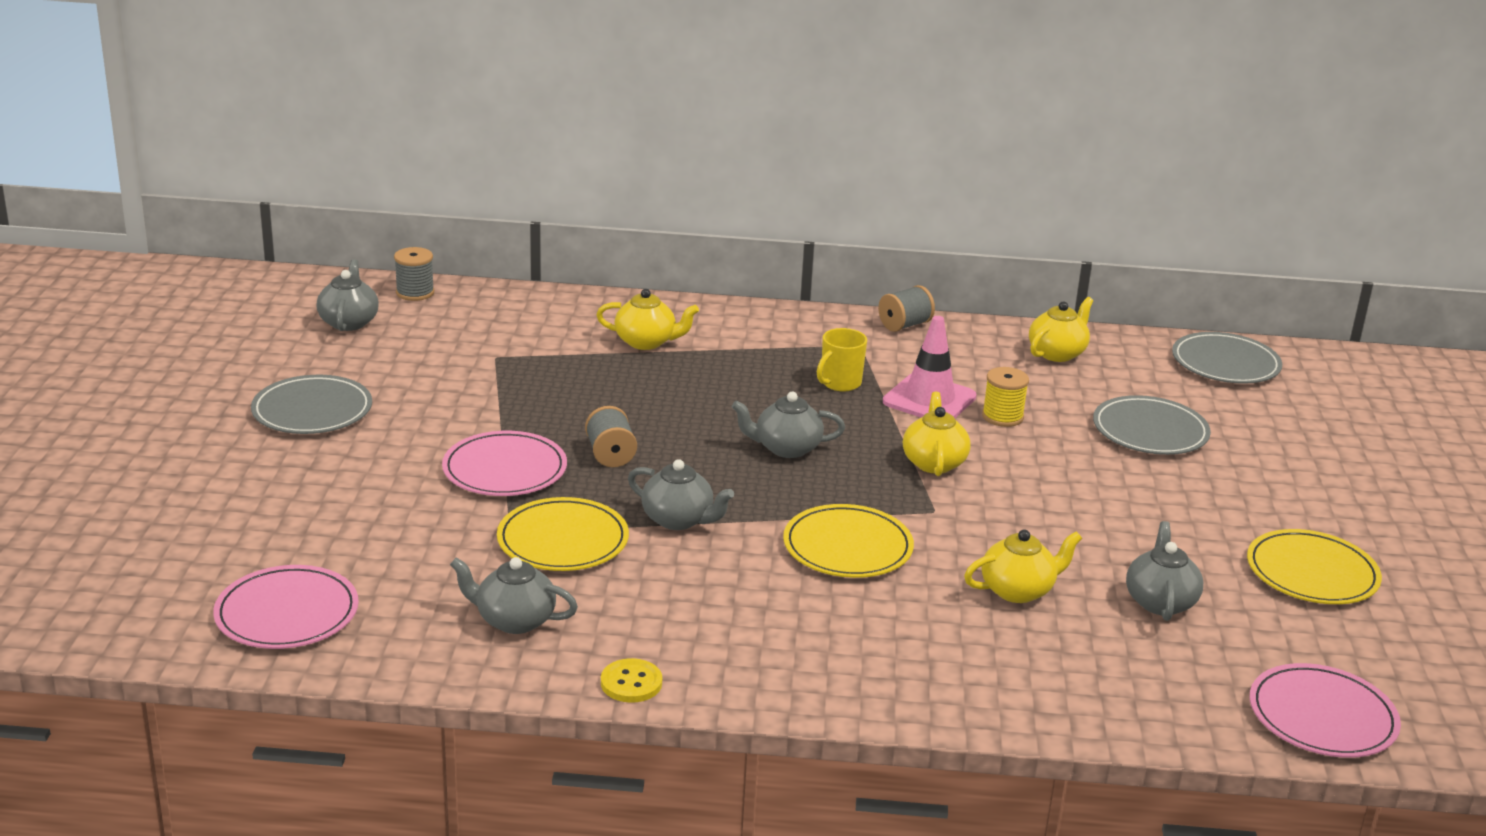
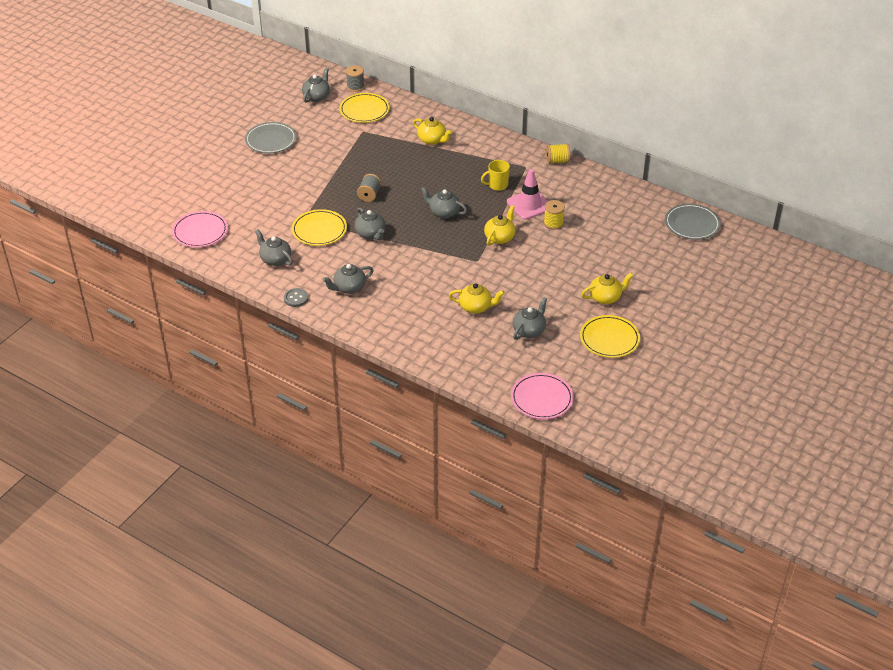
camera: 30 degrees right, 15 degrees up
pink plate [442,431,567,496] -> none
yellow button [601,658,662,703] -> grey button [284,288,308,307]
yellow plate [783,504,914,578] -> yellow plate moved to [339,93,390,123]
grey spool [878,285,935,332] -> yellow spool [546,143,570,164]
yellow teapot [1029,297,1093,362] -> yellow teapot moved to [581,273,634,304]
grey plate [1093,395,1211,455] -> none
none -> grey teapot [323,264,374,294]

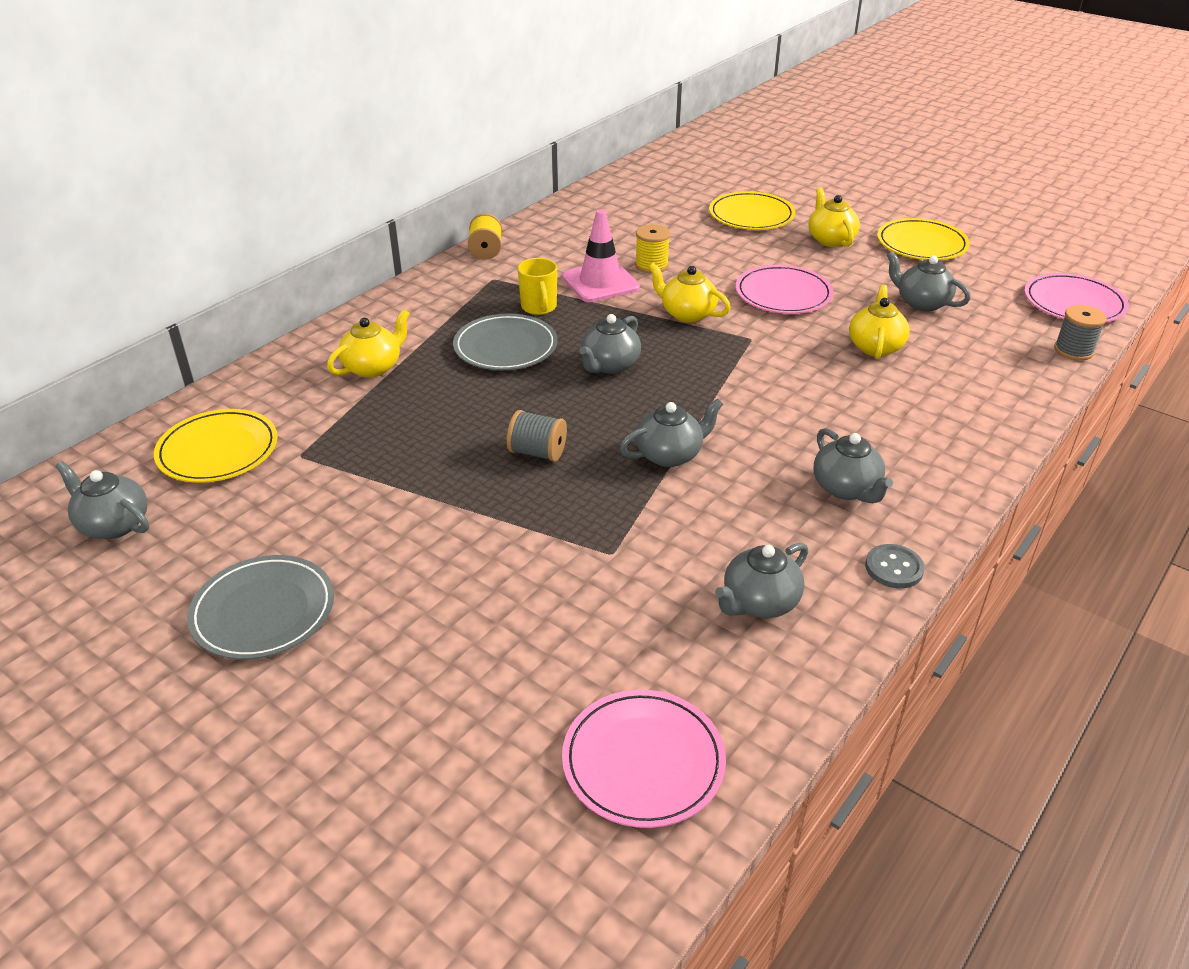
camera: 85 degrees left, 5 degrees down
yellow plate [292,209,347,246] -> yellow plate moved to [709,191,795,230]
grey spool [346,65,364,92] -> grey spool moved to [1054,305,1107,361]
grey plate [665,204,721,240] -> grey plate moved to [453,314,558,370]
none -> pink plate [736,265,833,314]

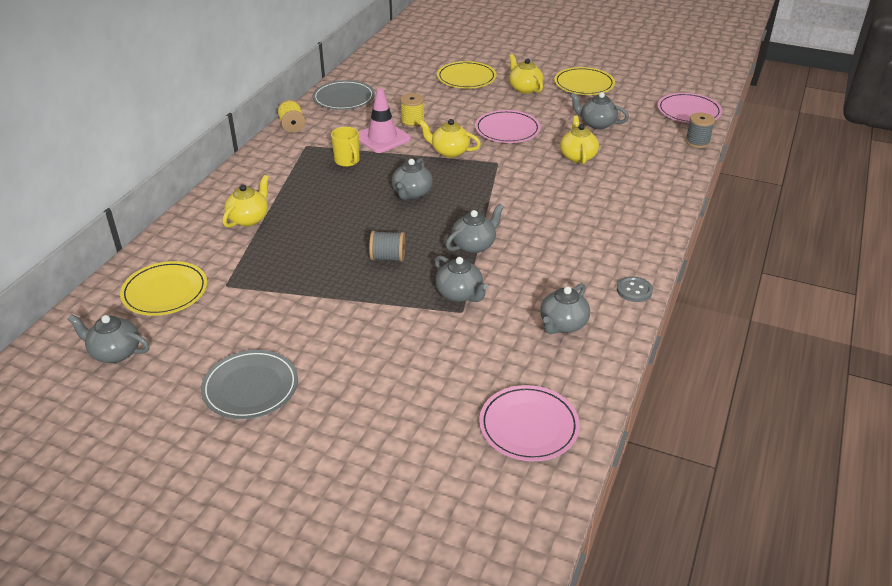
camera: 15 degrees left, 0 degrees up
grey plate [453,314,558,370] -> grey plate moved to [313,80,375,110]
grey teapot [814,428,893,503] -> grey teapot moved to [435,256,489,302]

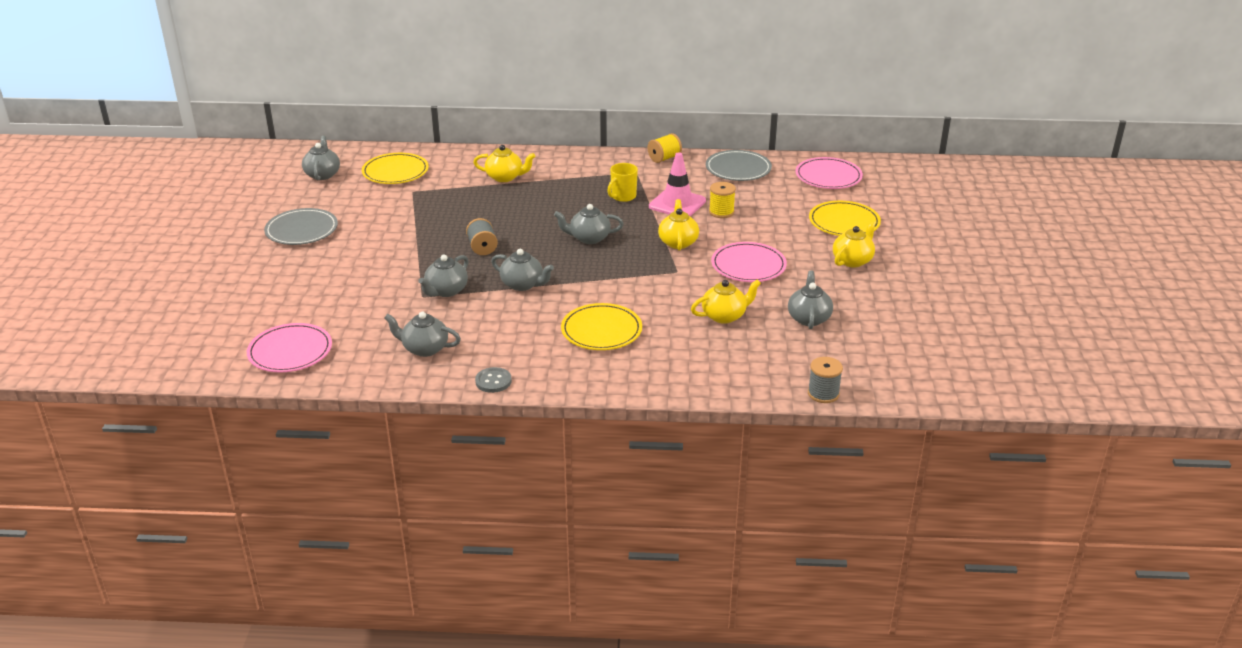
camera: 70 degrees right, 5 degrees down
yellow plate [554,67,615,95] -> yellow plate moved to [561,303,642,350]
pink plate [657,93,722,123] -> pink plate moved to [795,157,863,189]

